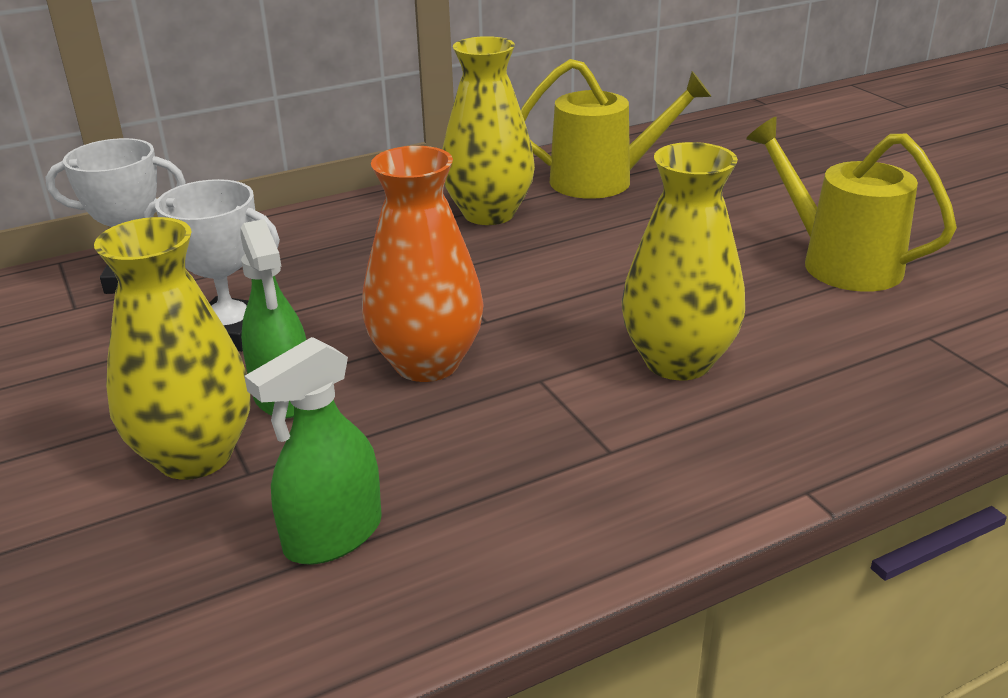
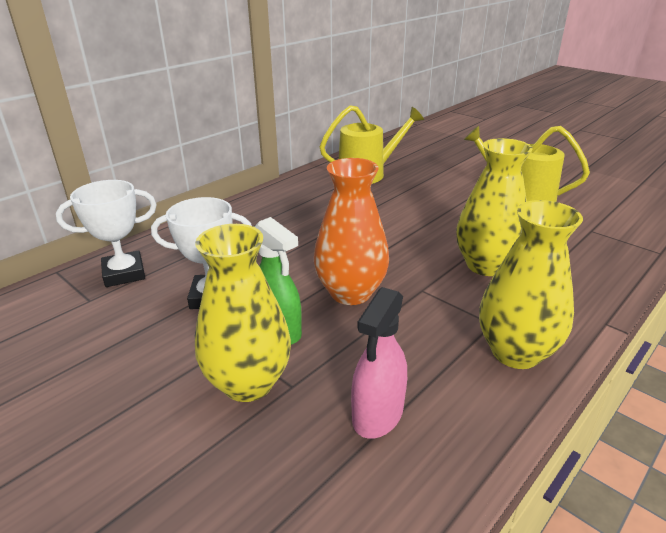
camera: 20 degrees left, 0 degrees up
green spray bottle [244,337,382,564] -> pink spray bottle [351,287,407,439]
yellow vase [442,36,535,225] -> yellow vase moved to [479,200,583,369]

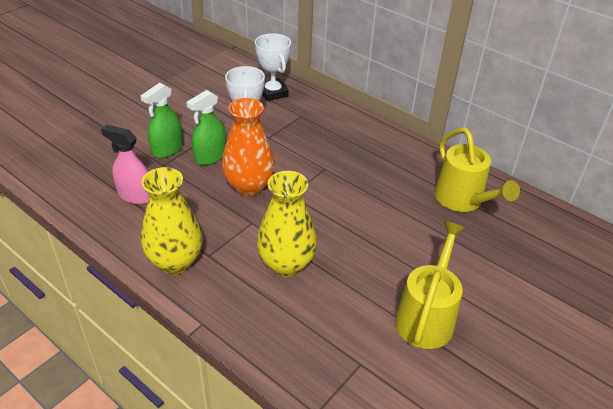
camera: 85 degrees right, 10 degrees up
yellow vase [195,224,291,402] -> green spray bottle [140,83,183,158]

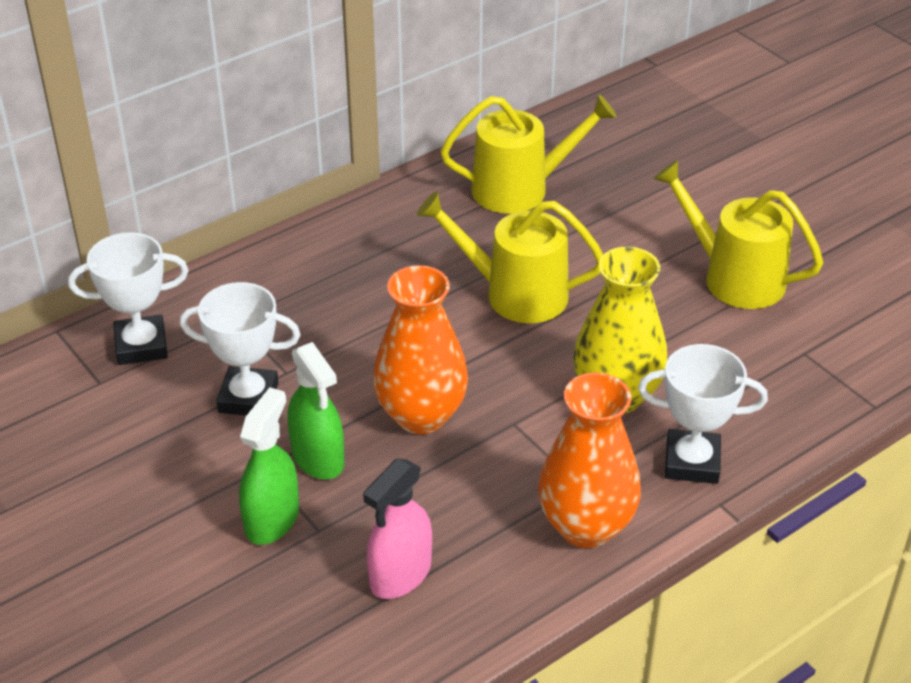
camera: 75 degrees left, 0 degrees up
green spray bottle [140,83,183,158] -> green spray bottle turned 120 degrees counterclockwise [239,387,299,545]
yellow vase [141,167,203,274] -> orange vase [538,372,641,548]
none -> yellow watering can [417,191,603,323]
none -> white trophy [638,344,768,484]

